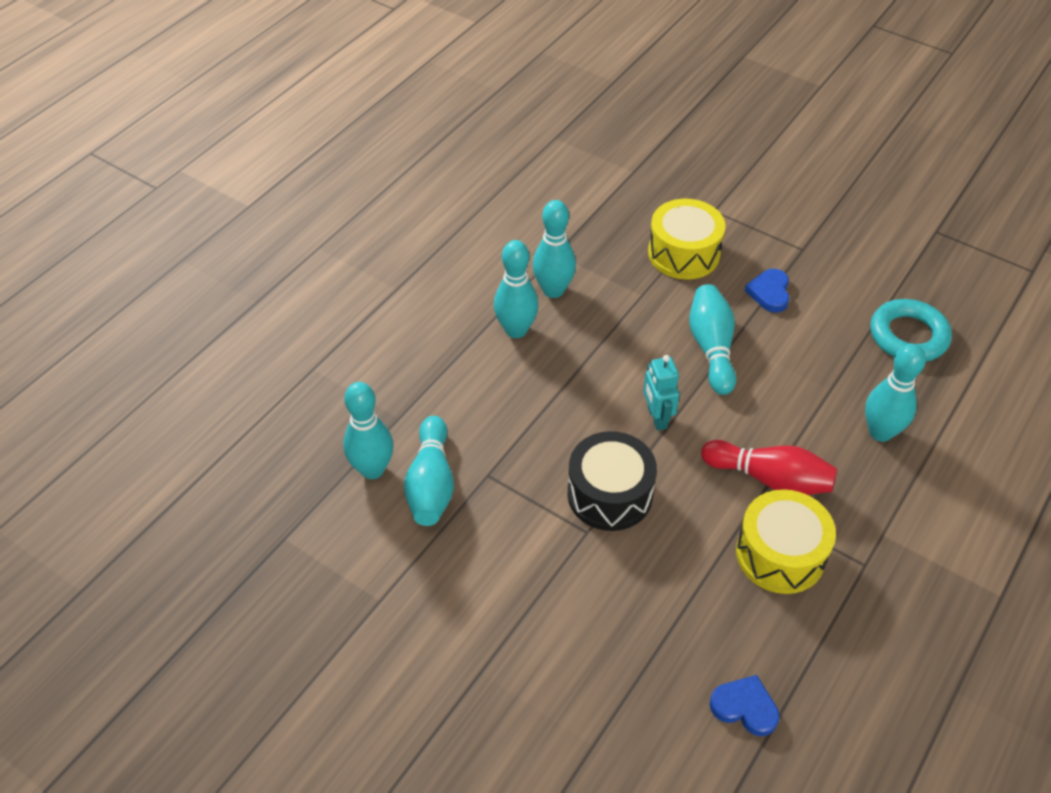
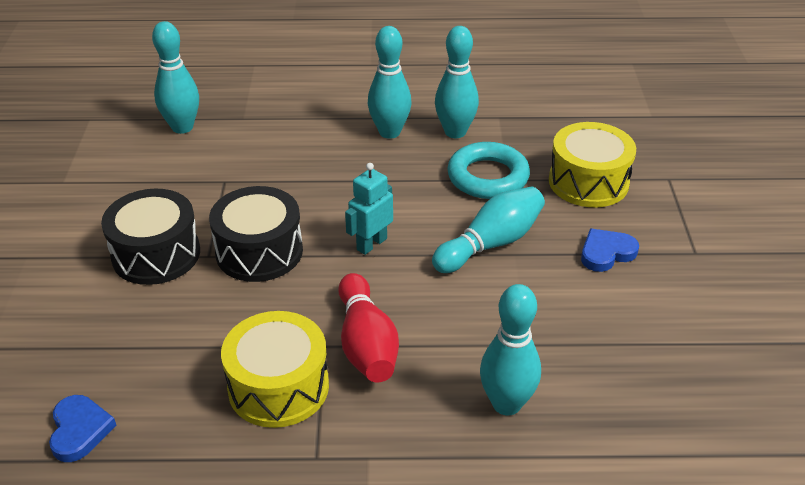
camera: 55 degrees right, 10 degrees down
turquoise bowling pin [404,416,454,526] -> none
turquoise ring [870,299,952,362] -> turquoise ring moved to [447,142,530,199]
none -> black drum [101,189,200,285]

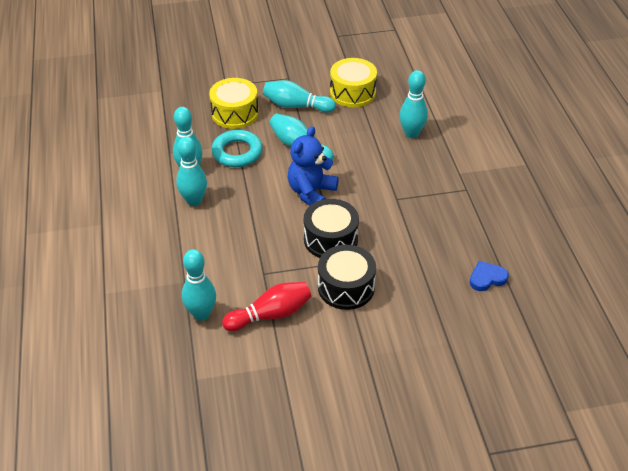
camera: 100 degrees left, 5 degrees up
yellow drum [221,311,329,428] -> yellow drum moved to [330,58,377,107]
red bowling pin [338,273,399,383] -> red bowling pin moved to [222,282,312,331]
turquoise robot [345,163,393,255] -> blue teddy bear [288,126,339,205]
blue heart [581,229,639,272] -> turquoise bowling pin [263,80,336,113]

